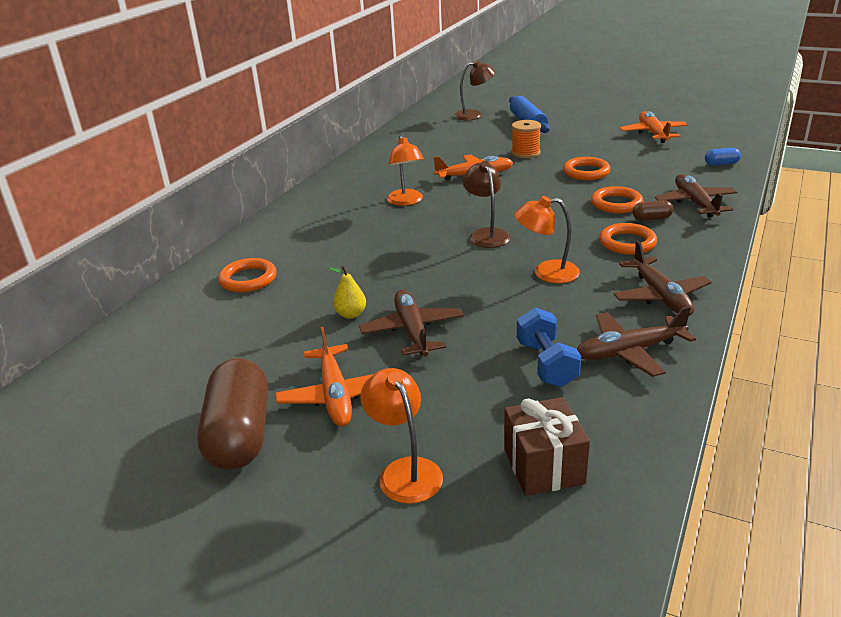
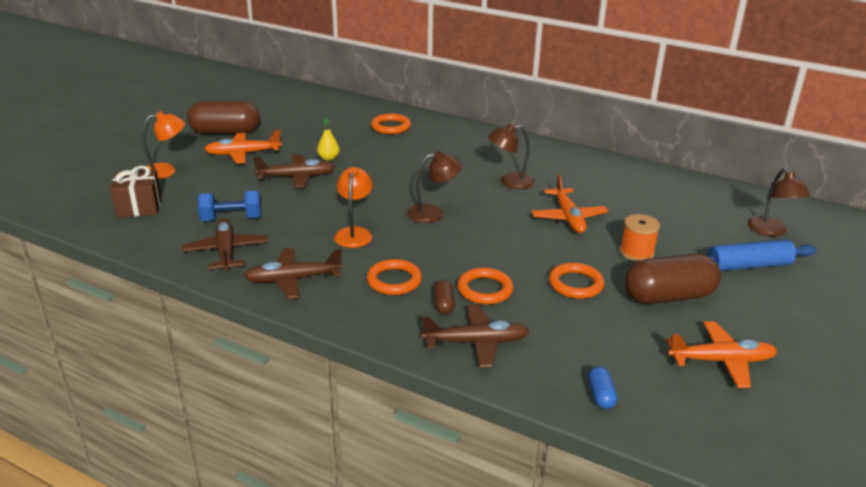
camera: 90 degrees right, 0 degrees up
orange lamp [387,135,424,206] -> brown lamp [488,124,535,189]
none -> brown capsule [624,254,721,304]

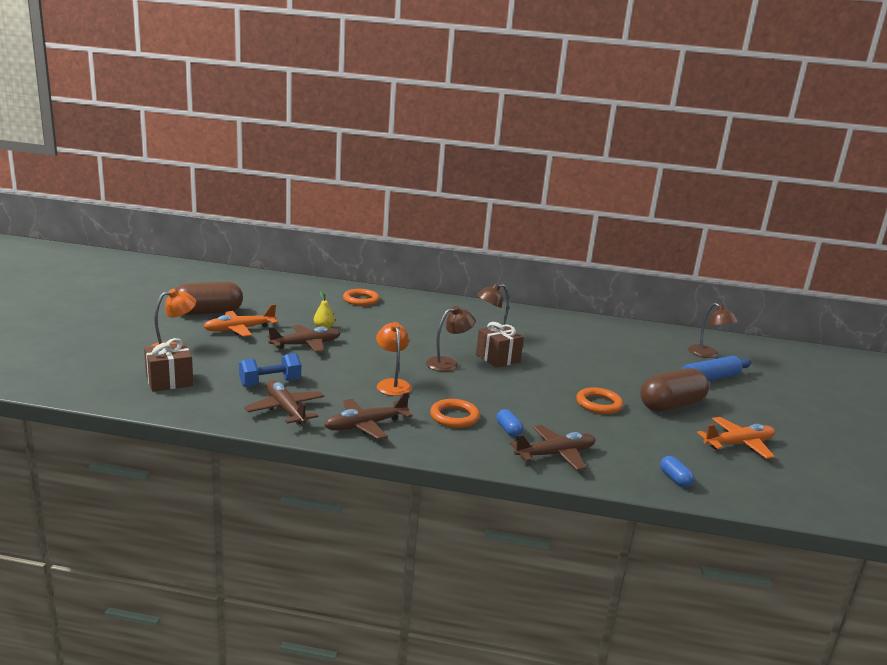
camera: 20 degrees left, 10 degrees down
brown capsule [433,280,455,314] -> blue capsule [497,409,524,437]
orange ring [457,267,513,305] -> none
orange plane [531,174,608,233] -> none
orange spool [620,214,660,262] -> none
none -> brown gift [476,322,524,368]

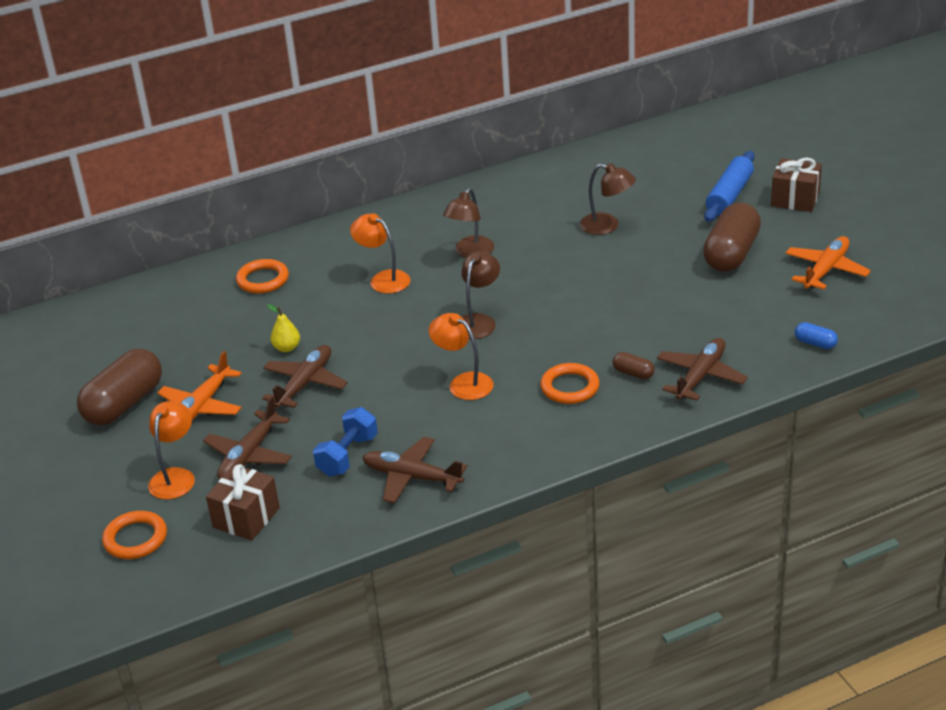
camera: 30 degrees left, 15 degrees up
brown plane [325,392,413,439] -> brown plane moved to [203,397,292,479]
brown gift [476,322,524,368] -> brown gift moved to [771,158,822,212]
blue capsule [497,409,524,437] -> brown capsule [613,352,655,379]
orange ring [576,387,623,414] -> orange ring moved to [102,511,167,559]
brown lamp [688,303,739,358] -> brown lamp moved to [580,163,636,235]
none -> orange lamp [350,213,410,293]

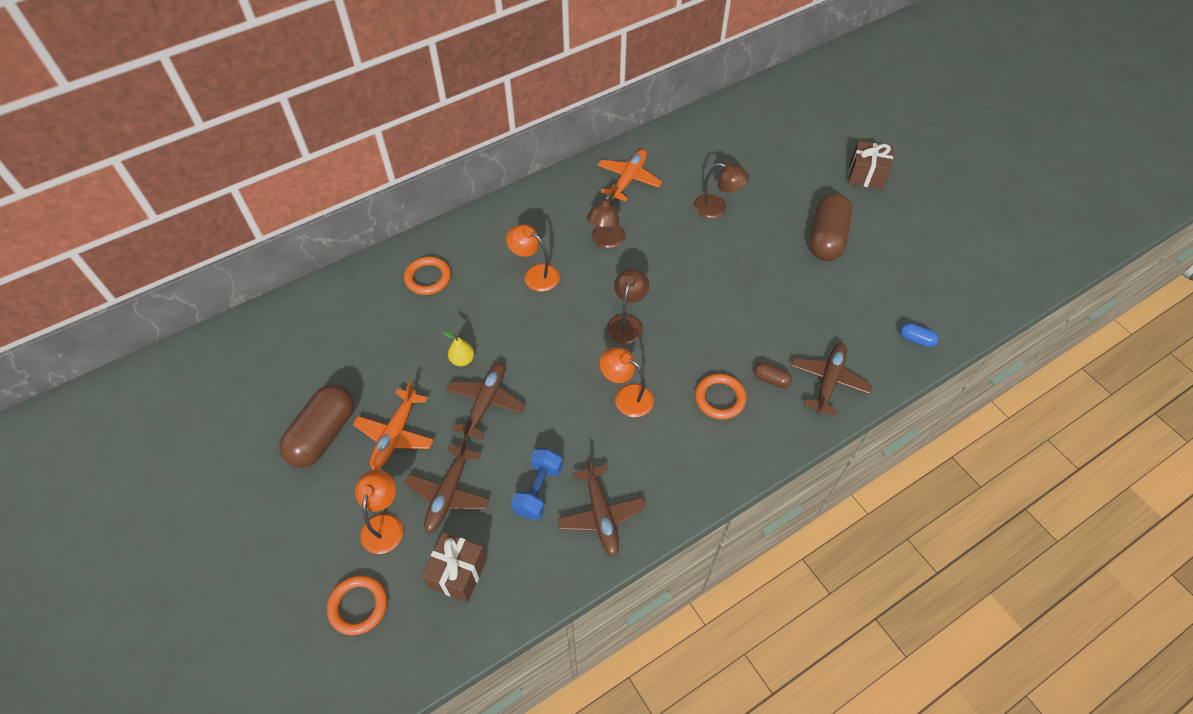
camera: 10 degrees left, 20 degrees up
brown plane [362,437,467,503] -> brown plane turned 120 degrees counterclockwise [557,457,646,557]
blue rolling pin [704,151,755,222] -> none
orange plane [785,236,871,290] -> orange plane moved to [597,149,662,202]

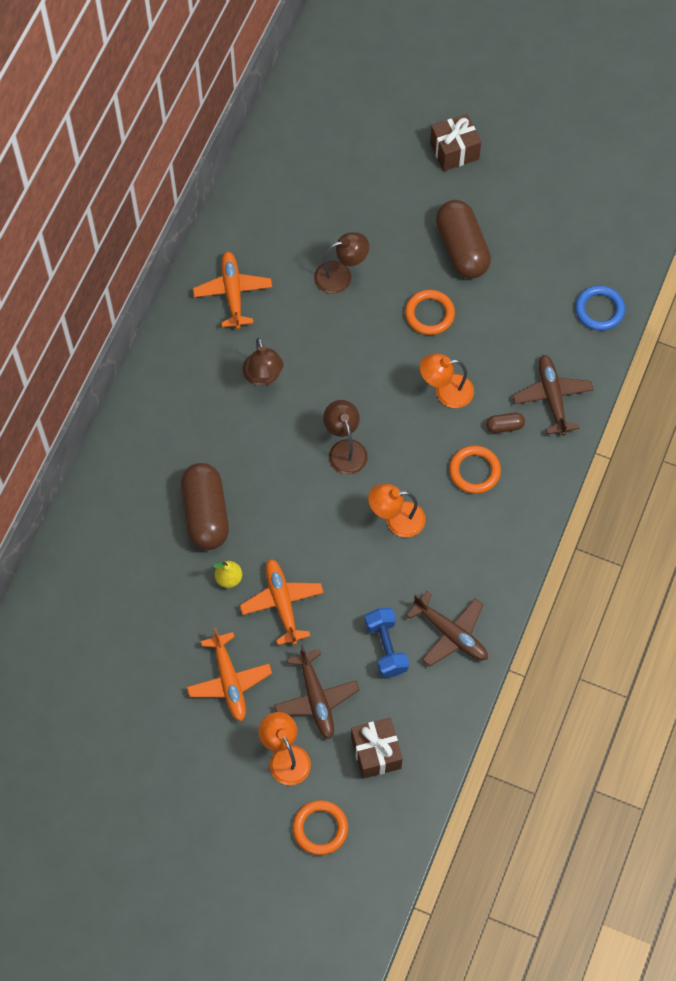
camera: 35 degrees left, 10 degrees up
brown capsule [279,384,354,468] -> brown capsule moved to [181,463,229,550]
orange ring [404,256,451,295] -> orange ring moved to [405,290,455,335]
brown plane [446,362,525,440] -> orange plane [240,559,324,645]
orange lamp [506,225,559,292] -> orange lamp moved to [420,354,474,408]
blue capsule [900,323,939,347] -> blue ring [575,285,625,331]

